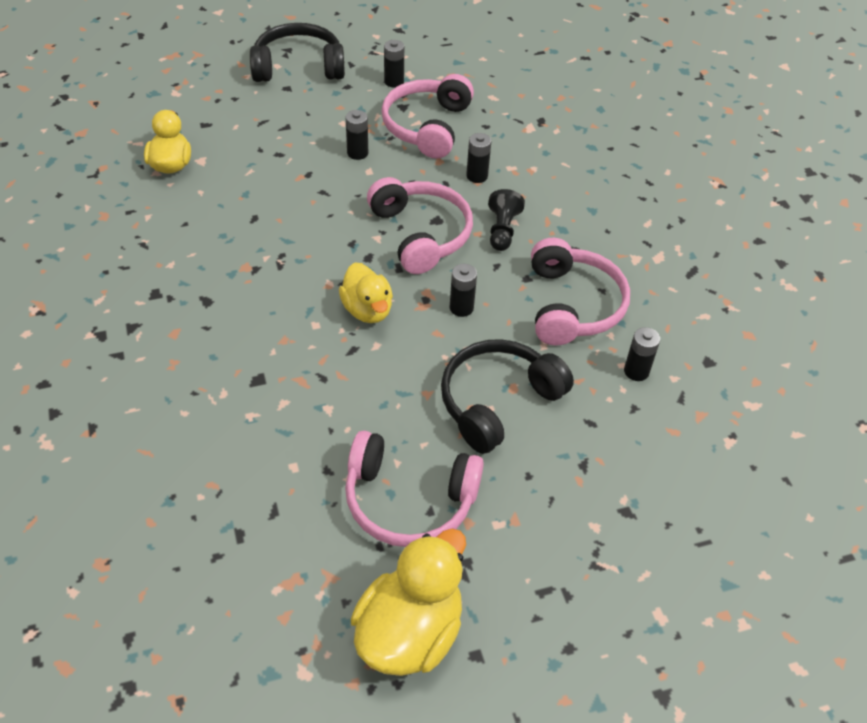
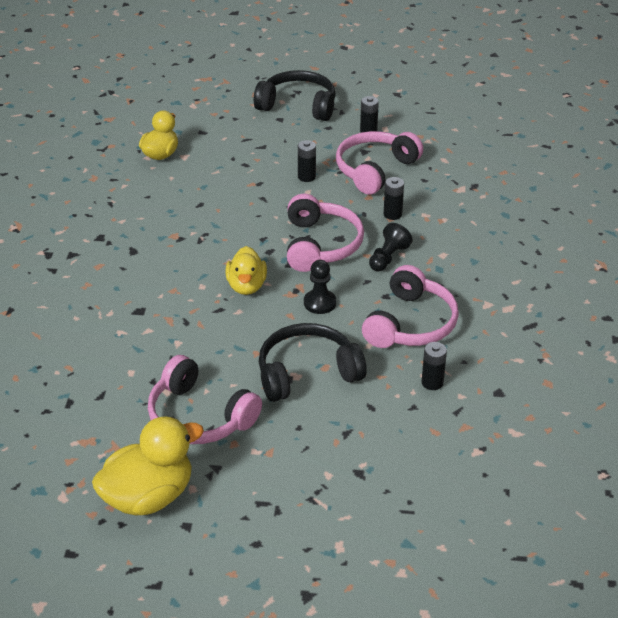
camera: 25 degrees right, 10 degrees down
black battery [450,264,477,317] -> black pawn [304,260,336,314]

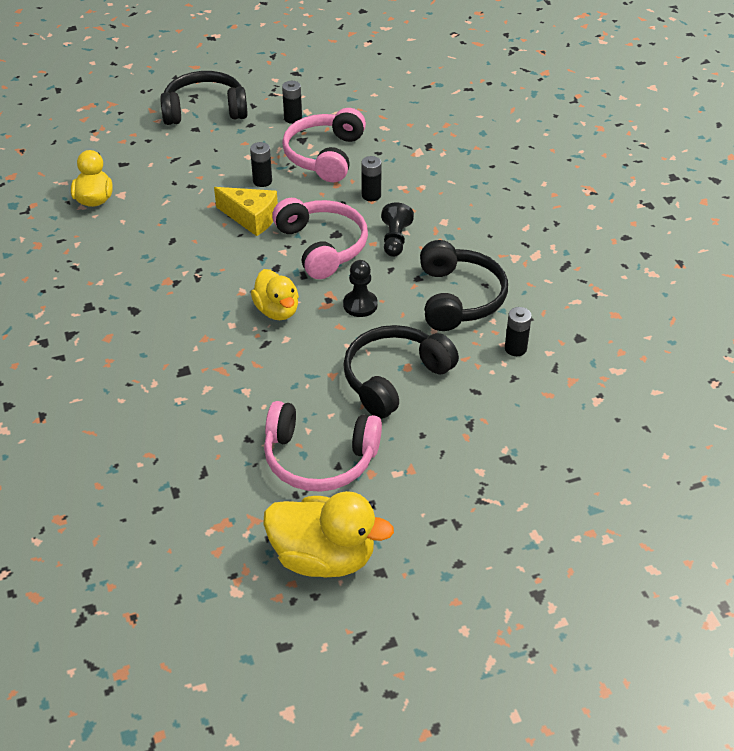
camera: 25 degrees left, 5 degrees up
yellow duck [92,416,204,516] -> yellow duck turned 75 degrees clockwise [263,491,394,578]
pink headphones [362,265,459,348] -> black headphones [420,240,508,331]
none -> yellow cheese [214,187,278,236]

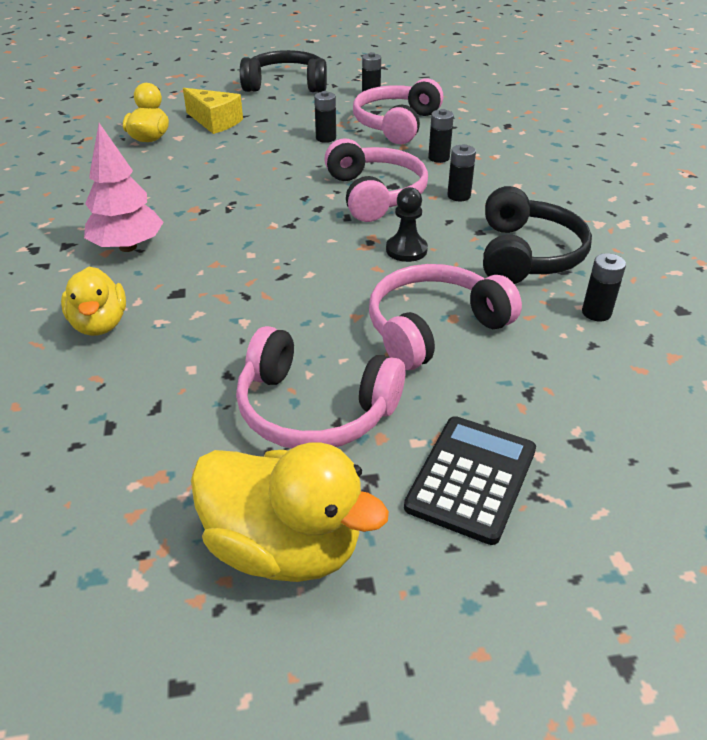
camera: 10 degrees right, 5 degrees down
yellow cheese [214,187,278,236] -> yellow cheese moved to [183,88,243,134]
yellow duck [251,269,299,320] -> yellow duck moved to [61,267,126,336]
black headphones [343,325,459,419] -> pink headphones [369,264,522,370]
black pawn [381,202,414,257] -> black battery [447,144,476,201]
none -> pink tree [84,123,164,252]
none -> black calculator [404,416,536,545]

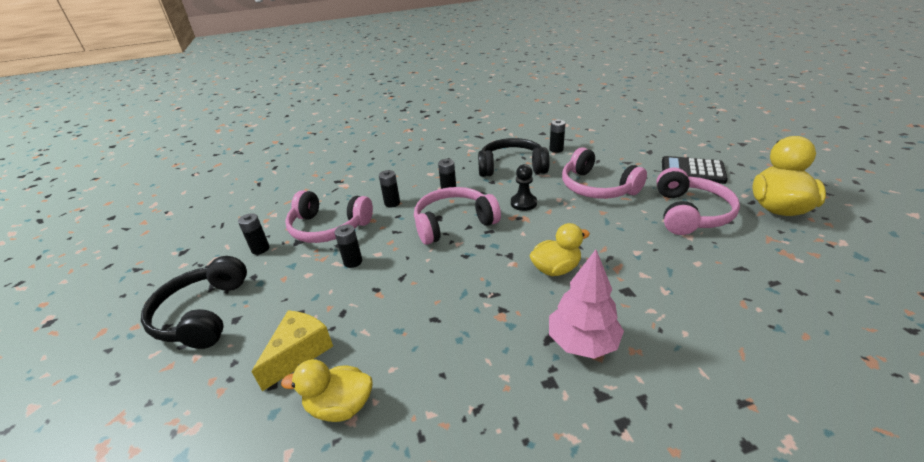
camera: 95 degrees left, 5 degrees down
yellow duck [61,267,126,336] -> yellow duck moved to [529,223,590,276]

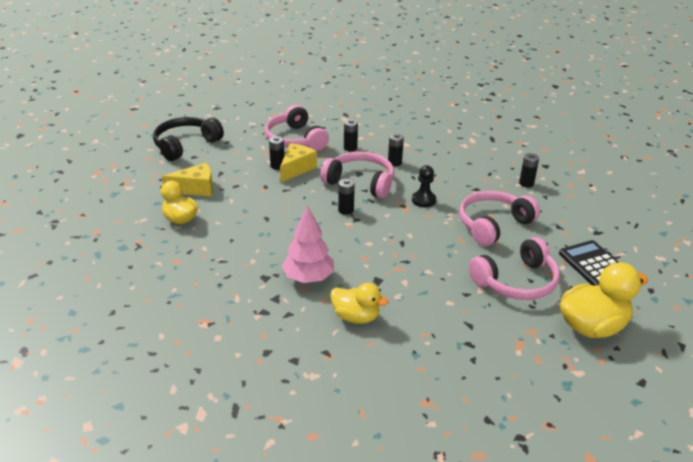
camera: 45 degrees right, 0 degrees up
black battery [238,213,270,255] -> black battery moved to [338,179,355,215]
black headphones [478,138,549,177] -> none
yellow duck [529,223,590,276] -> yellow duck moved to [330,283,389,324]
pink headphones [562,147,647,199] -> pink headphones turned 45 degrees clockwise [459,191,540,246]
none -> yellow cheese [280,143,317,182]

